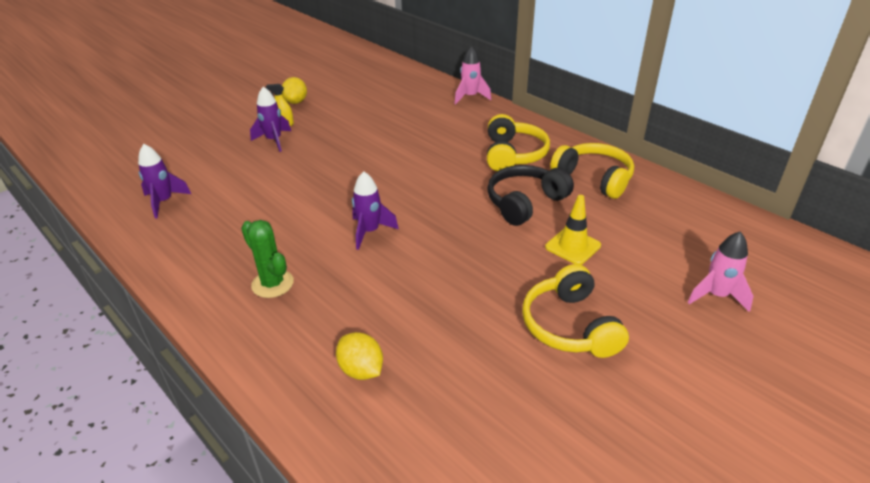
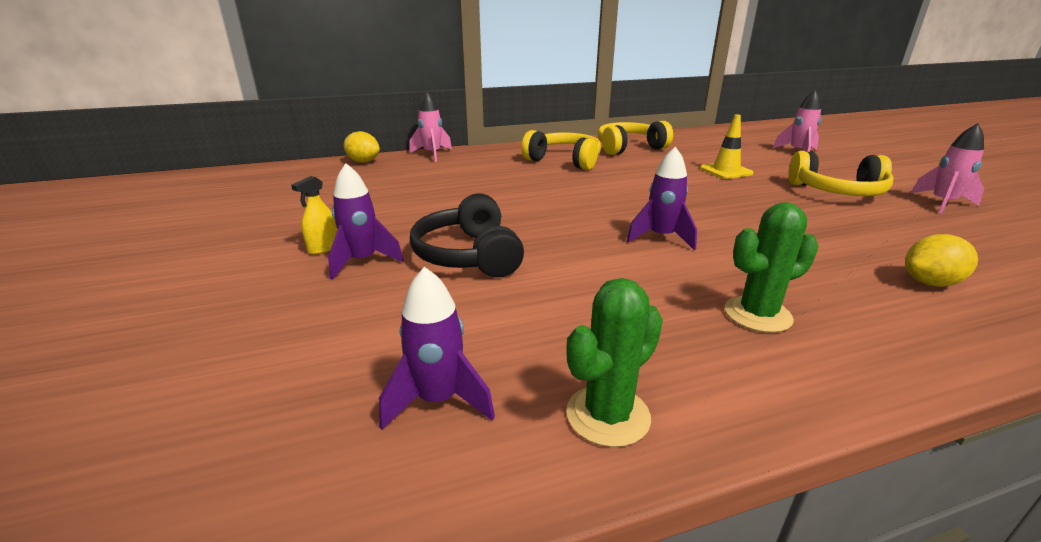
camera: 65 degrees left, 10 degrees down
yellow lemon [282,77,307,104] -> yellow lemon moved to [343,131,380,163]
black headphones [487,165,574,226] -> black headphones moved to [410,193,524,277]
none -> green cactus [566,278,663,447]
none -> pink rocket [911,123,984,213]

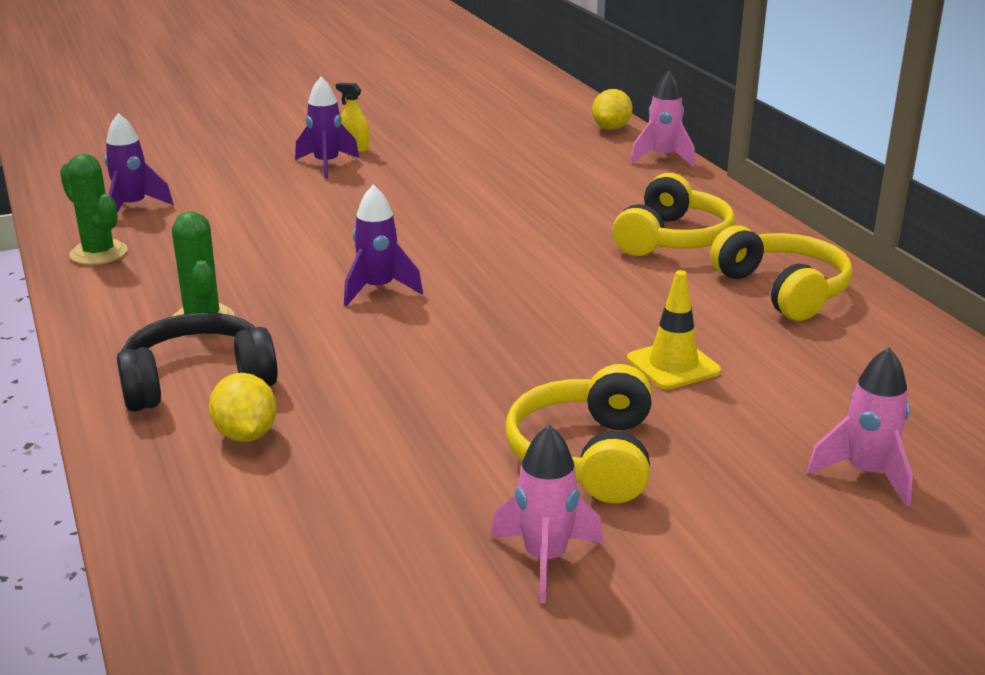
camera: 85 degrees right, 0 degrees up
black headphones [410,193,524,277] -> black headphones moved to [117,313,278,412]

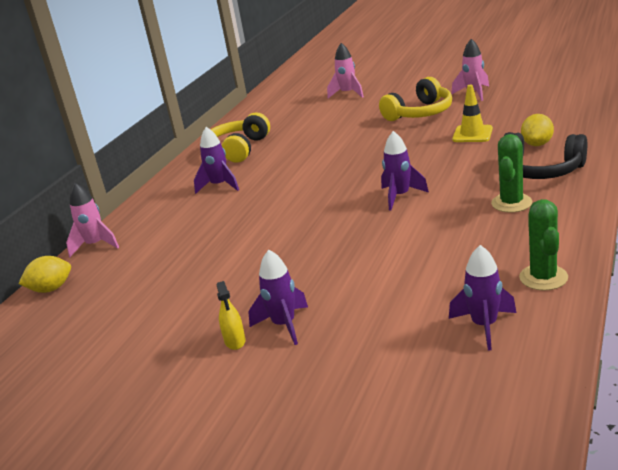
camera: 130 degrees left, 0 degrees up
yellow headphones [613,173,735,256] -> purple rocket [194,127,239,194]
yellow traffic cone [627,270,721,389] -> yellow traffic cone moved to [452,84,493,142]

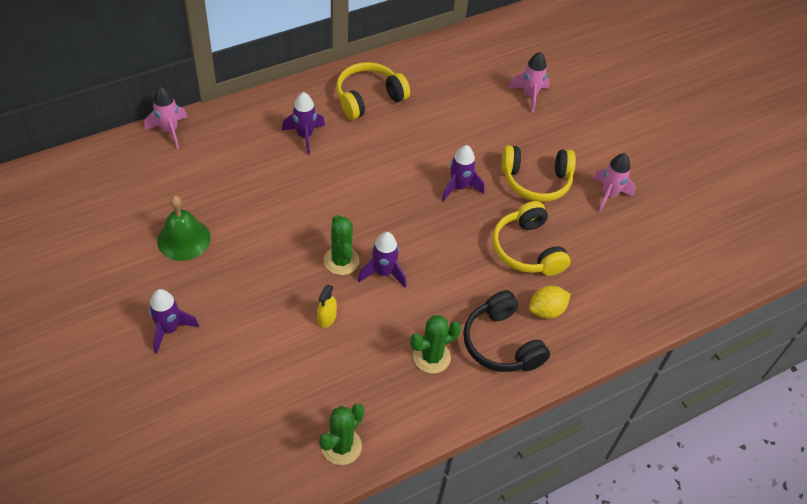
camera: 30 degrees right, 25 degrees up
yellow lemon [18,256,71,293] -> none
yellow spray bottle [217,281,246,350] -> yellow spray bottle moved to [317,284,337,328]
purple rocket [449,245,516,351] -> purple rocket moved to [441,145,484,202]
yellow traffic cone [452,84,493,142] -> yellow headphones [492,201,570,276]
none -> green bell [157,195,211,261]
none -> green cactus [324,215,359,275]

